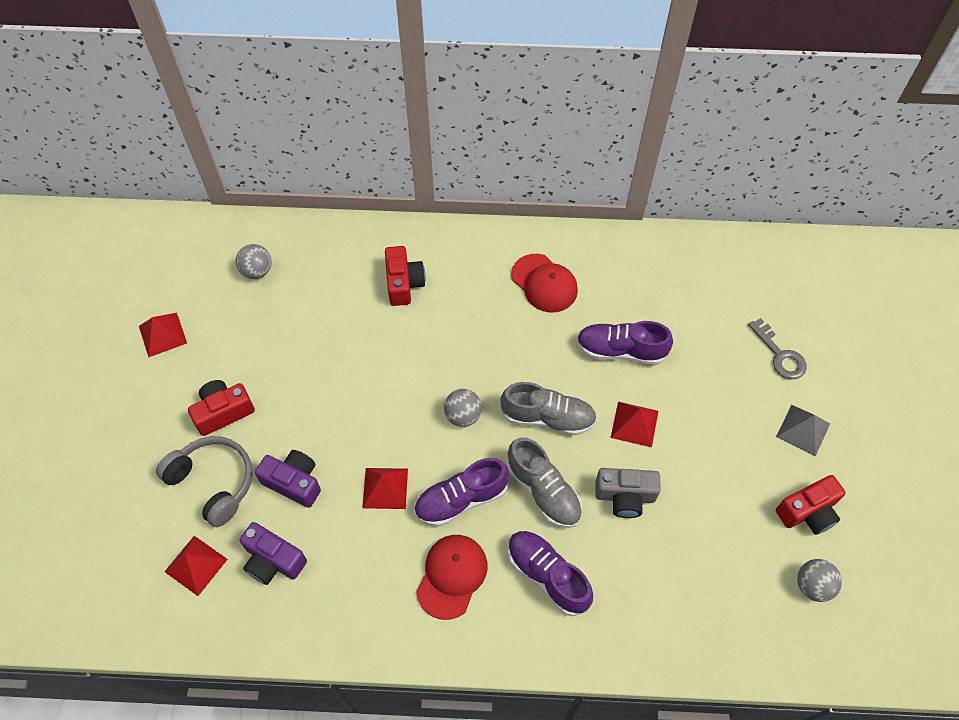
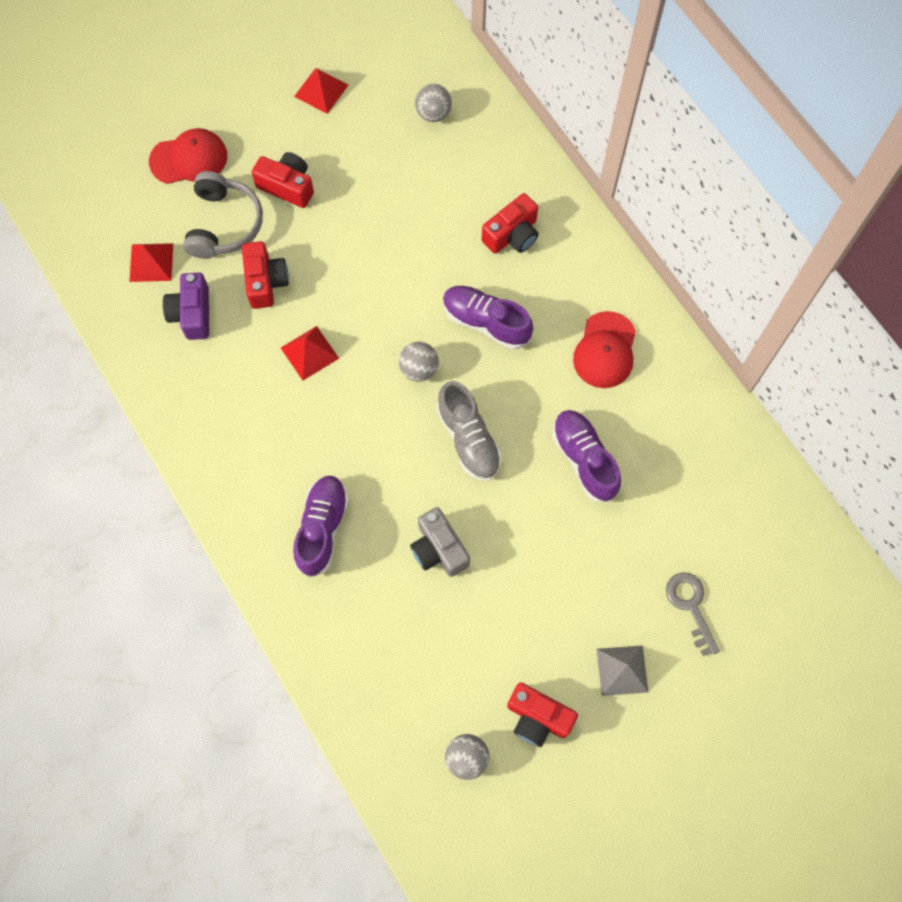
camera: 55 degrees right, 10 degrees up
purple camera [255,450,321,508] -> red camera [242,241,289,309]
purple shoe [414,458,509,527] -> purple shoe moved to [443,286,533,350]
red cap [416,535,487,620] -> red cap moved to [149,128,227,184]
grey shoe [507,437,582,528] -> none
red pyramid [611,402,658,447] -> none
grey key [748,318,807,379] -> grey key turned 135 degrees clockwise [666,572,720,656]

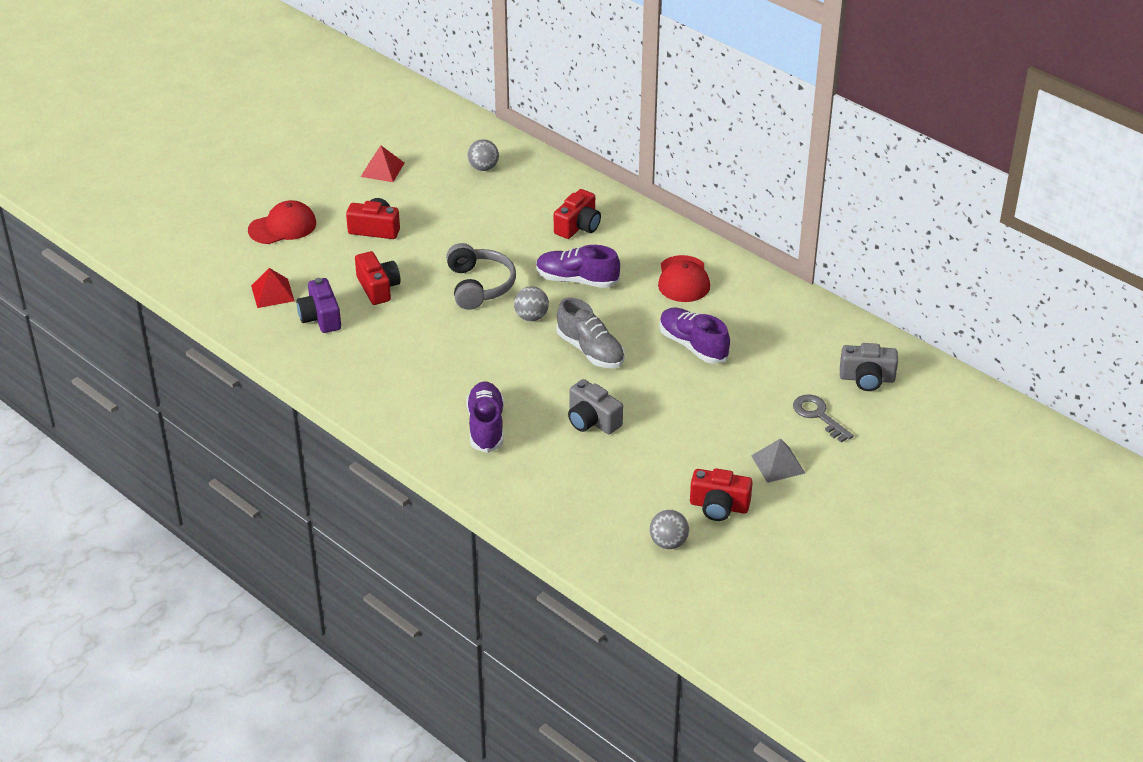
camera: 15 degrees left, 30 degrees down
grey headphones [183,171,263,259] -> grey headphones moved to [446,243,516,310]
red pyramid [281,326,339,380] -> none
none -> grey camera [840,343,898,391]

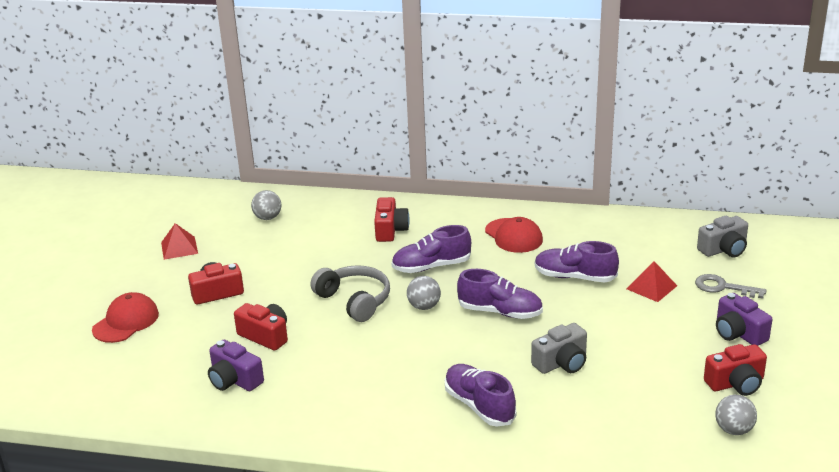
camera: 30 degrees left, 10 degrees down
red pyramid [251,268,294,308] -> red pyramid moved to [627,261,677,302]
grey shoe [556,297,625,368] -> purple shoe [457,269,543,319]
grey camera [568,379,623,434] -> grey camera turned 45 degrees counterclockwise [531,323,587,374]
grey pyramid [751,438,805,483] -> purple camera [716,293,772,346]

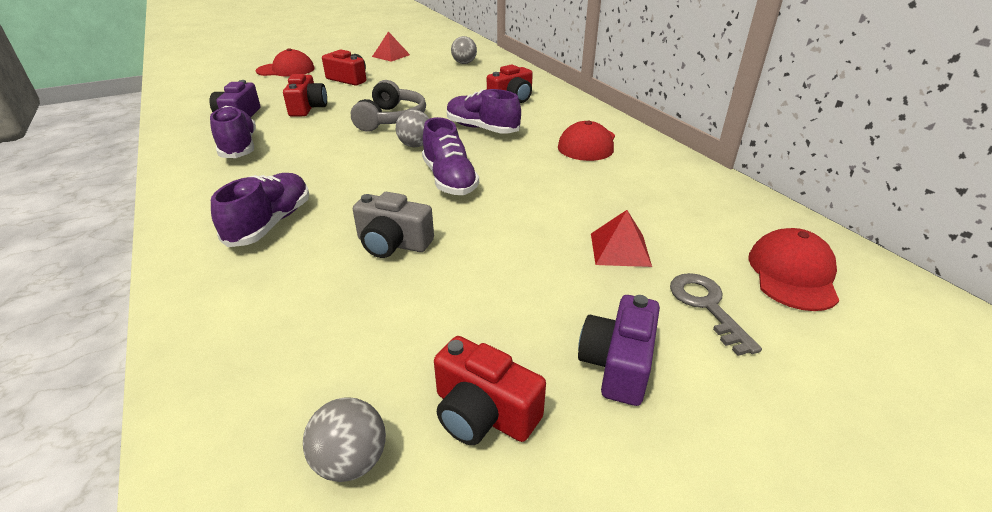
camera: 50 degrees right, 5 degrees up
purple shoe [535,241,619,282] -> purple shoe moved to [210,106,256,158]
grey camera [697,216,748,257] -> red cap [748,228,839,311]

